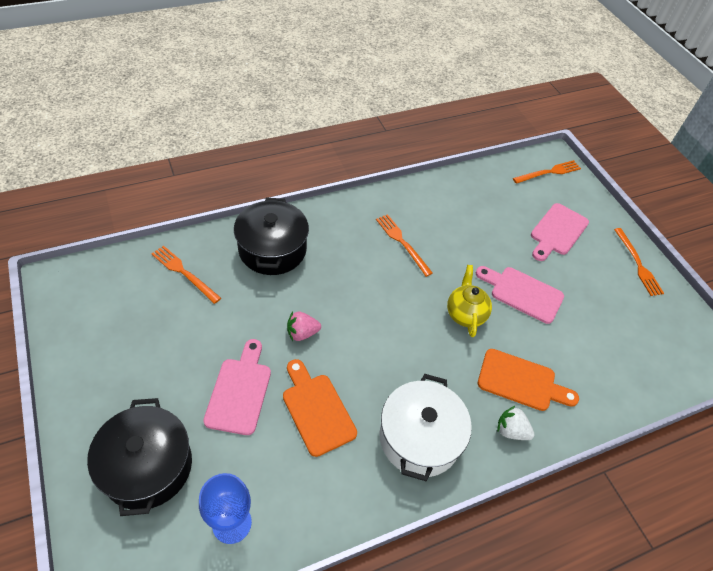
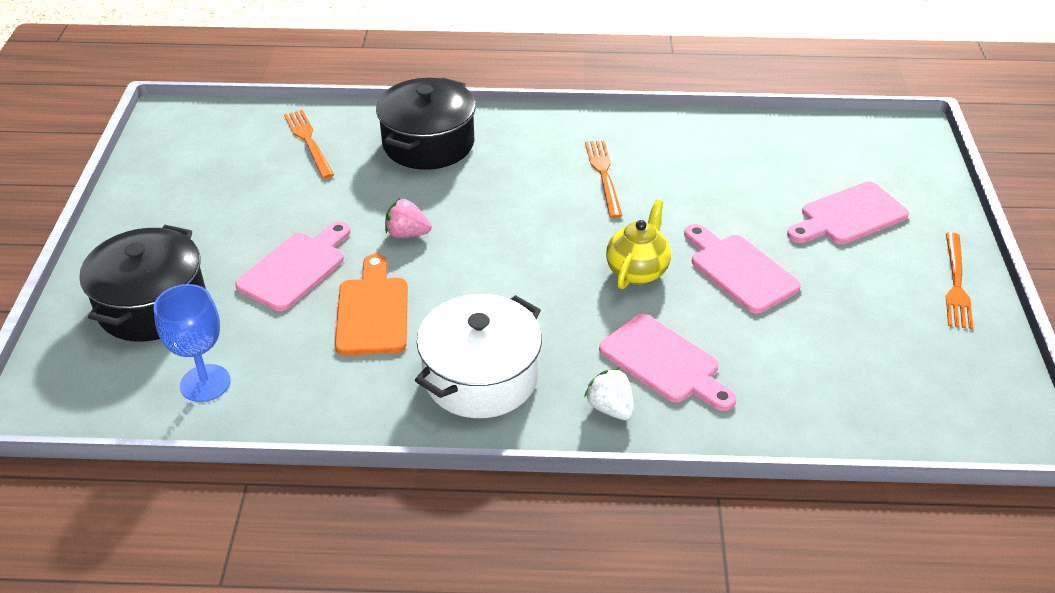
camera: 30 degrees right, 10 degrees down
orange cutting board [478,349,579,411] -> pink cutting board [599,314,736,411]
orange fork [513,160,581,184] -> none

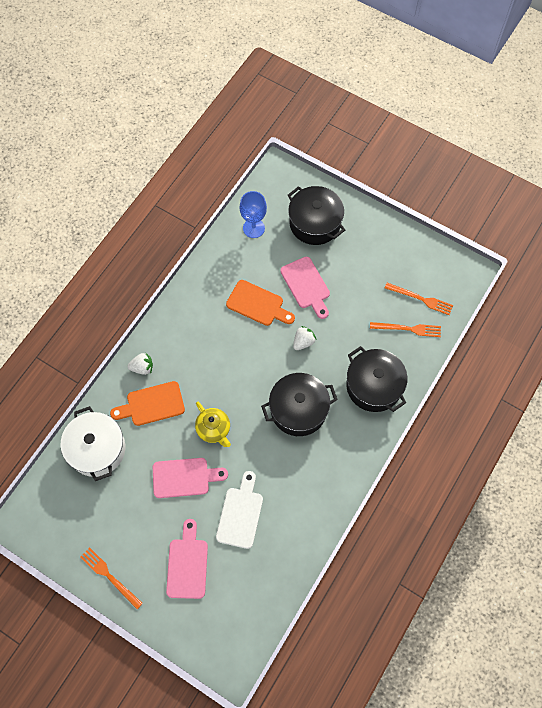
camera: 120 degrees right, 25 degrees up
pink strawberry [385,198,432,238] -> white strawberry [293,326,316,350]
white pot [415,294,542,418] -> white pot moved to [61,406,125,481]
orange fork [585,140,622,218] -> orange fork moved to [385,283,453,315]
pink cutting board [599,314,736,411] -> orange cutting board [110,381,185,426]
none -> white cutting board [216,471,263,549]
none -> black pot [261,373,338,436]

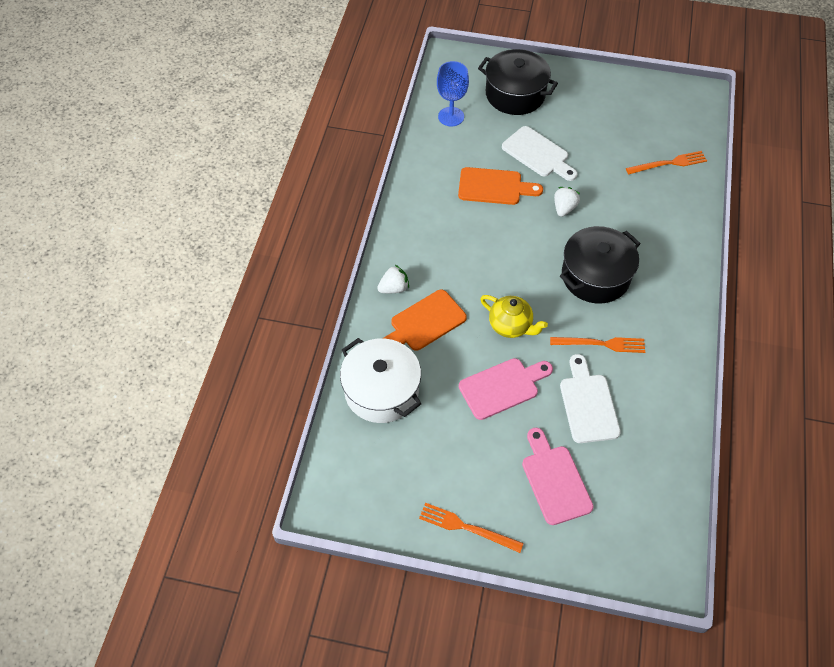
camera: 20 degrees left, 10 degrees down
pink cutting board [280,257,330,319] -> white cutting board [502,126,577,181]
black pot [346,346,407,412] -> none
orange fork [385,283,453,315] -> orange fork moved to [550,337,645,353]

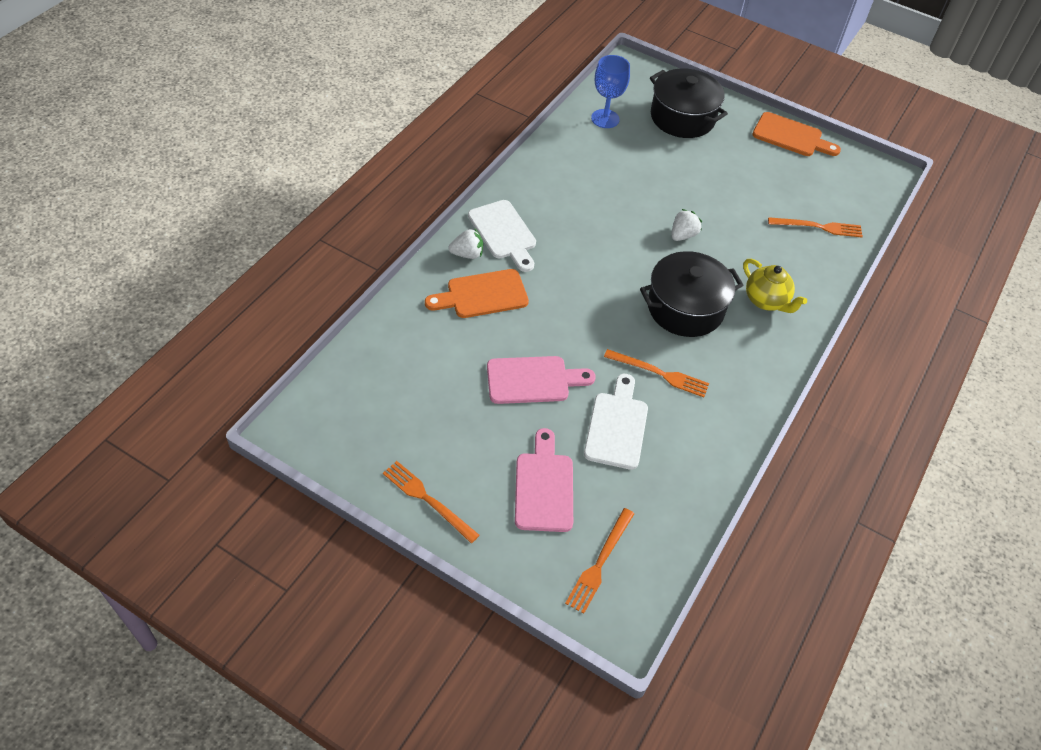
camera: 15 degrees right, 5 degrees down
white pot [340,338,421,423] -> none
orange cutting board [458,167,543,205] -> orange cutting board moved to [752,112,841,156]
yellow teapot [480,295,548,338] -> yellow teapot moved to [743,259,807,313]
white cutting board [502,126,577,181] -> white cutting board moved to [468,200,536,272]
none -> orange fork [565,508,634,614]

